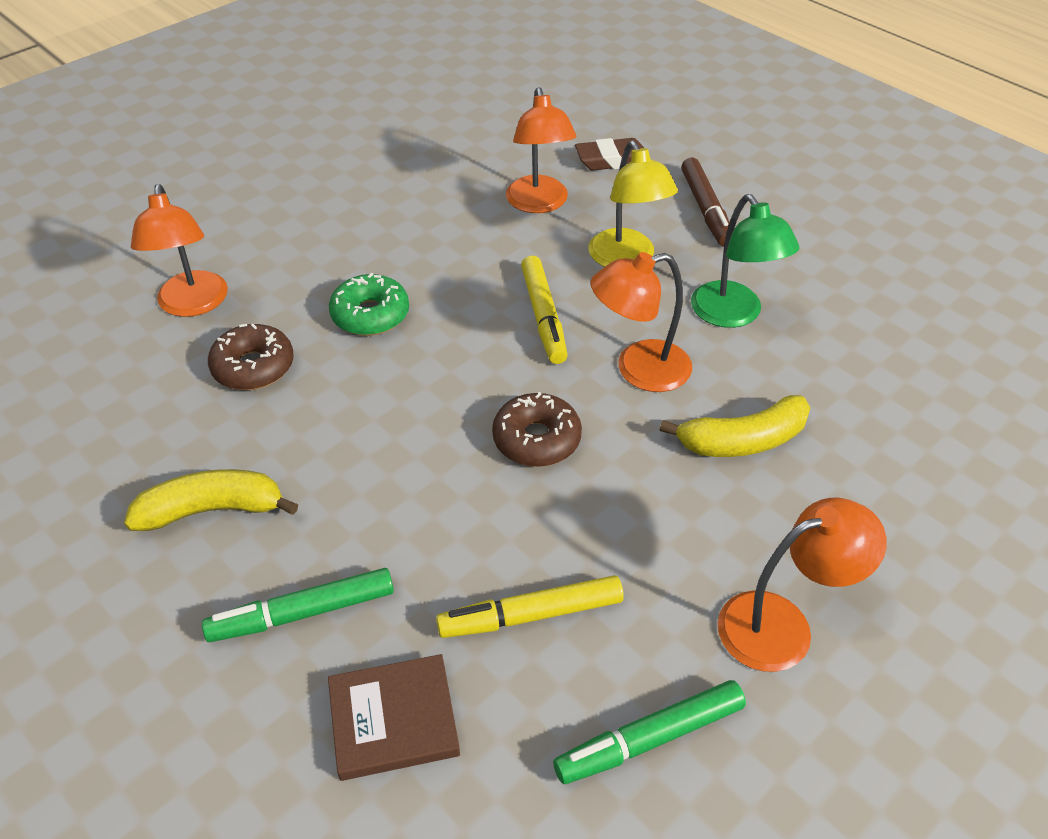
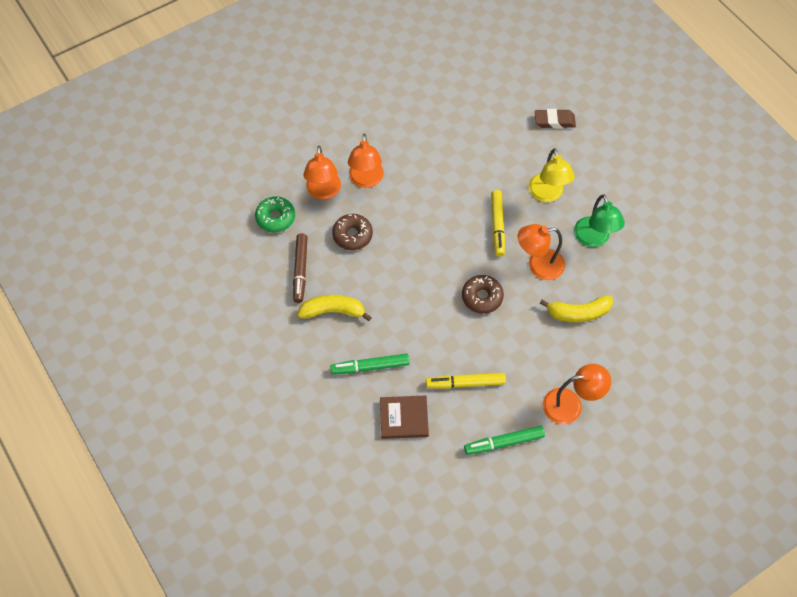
camera: 10 degrees right, 15 degrees up
green donut [329,273,409,336] -> green donut moved to [255,196,295,232]
orange lamp [506,87,576,213] -> orange lamp moved to [348,134,384,188]
brown marker [681,157,729,247] -> brown marker moved to [293,233,308,303]

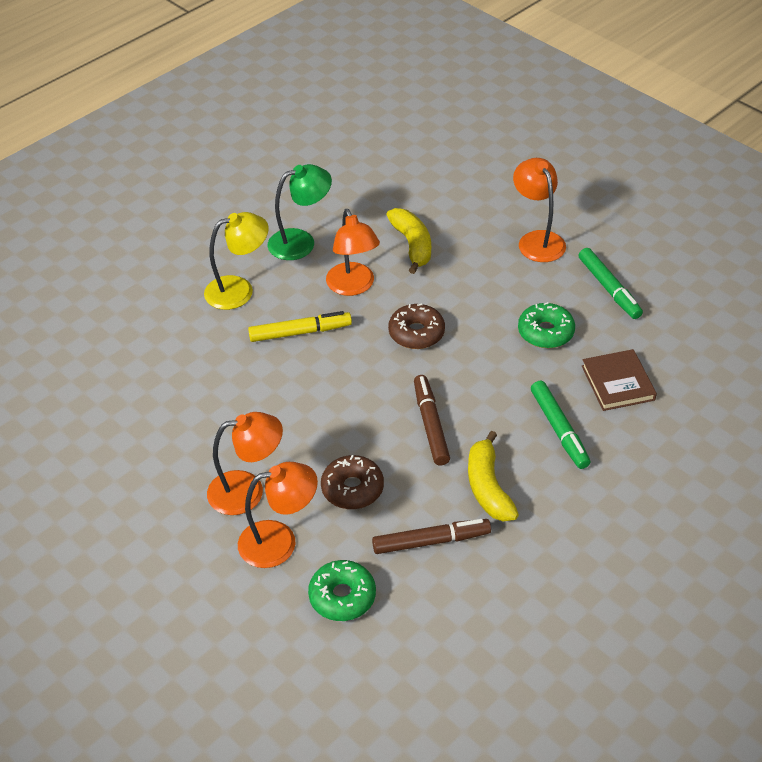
camera: 100 degrees left, 15 degrees down
yellow marker [426,373,506,389] -> green donut [518,302,575,348]
brown eraser [535,109,576,129] -> none
none -> brown marker [414,375,450,466]

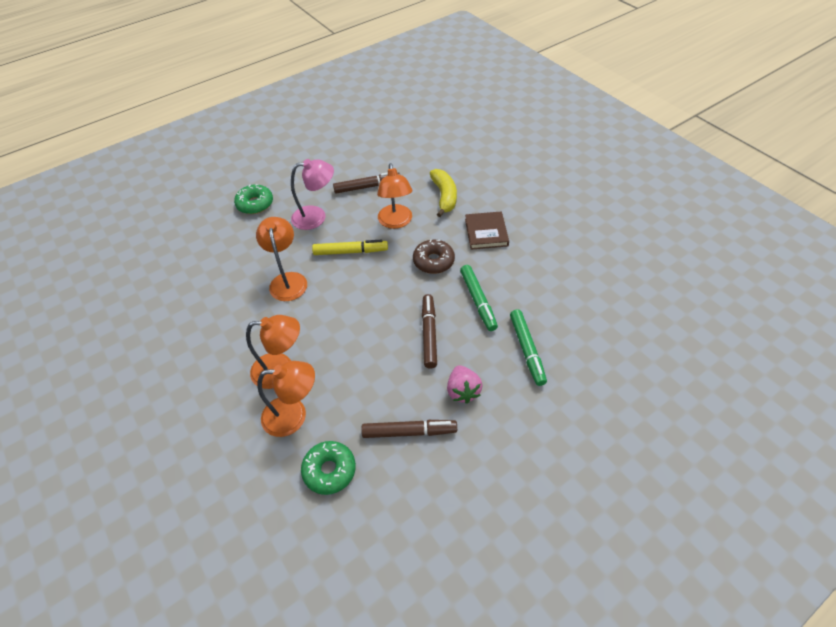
camera: 10 degrees right, 5 degrees up
yellow lamp [204,212,269,310] -> pink lamp [291,159,334,230]
green lamp [267,164,332,260] -> brown marker [333,172,400,194]
brown donut [321,455,384,509] -> none
yellow banana [468,431,519,521] -> pink strawberry [447,365,482,404]
orange lamp [513,158,566,262] -> orange lamp moved to [256,217,307,301]
green donut [518,302,575,348] -> green donut moved to [234,184,273,214]
green marker [579,248,643,319] -> green marker moved to [460,265,498,331]
brown book [582,349,657,411] -> brown book moved to [465,212,509,250]

